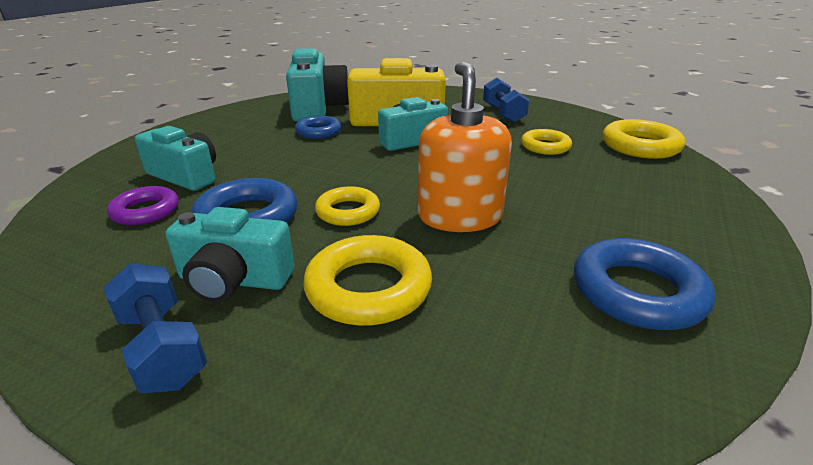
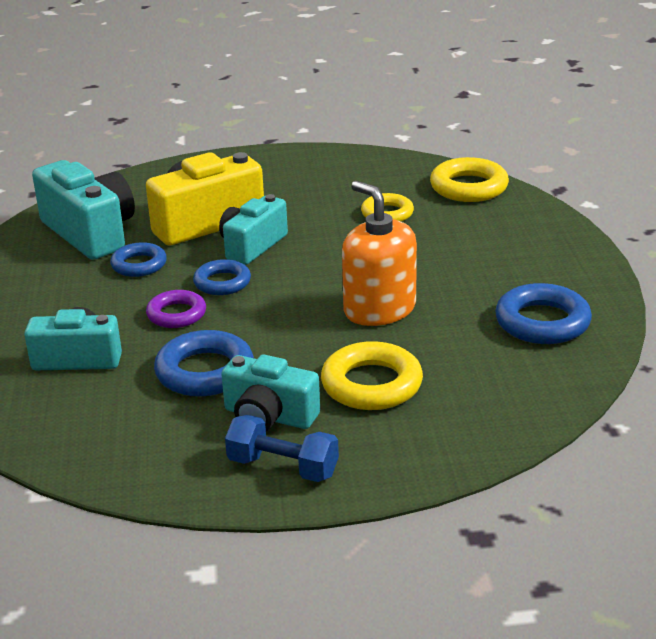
camera: 30 degrees left, 0 degrees up
purple ring [107,186,179,225] -> purple ring moved to [146,290,206,328]
turquoise camera [166,207,295,302] -> turquoise camera turned 45 degrees clockwise [221,355,320,431]
yellow ring [315,186,380,226] -> none
blue dumbbell [483,78,530,123] -> none
none -> blue ring [193,259,251,295]

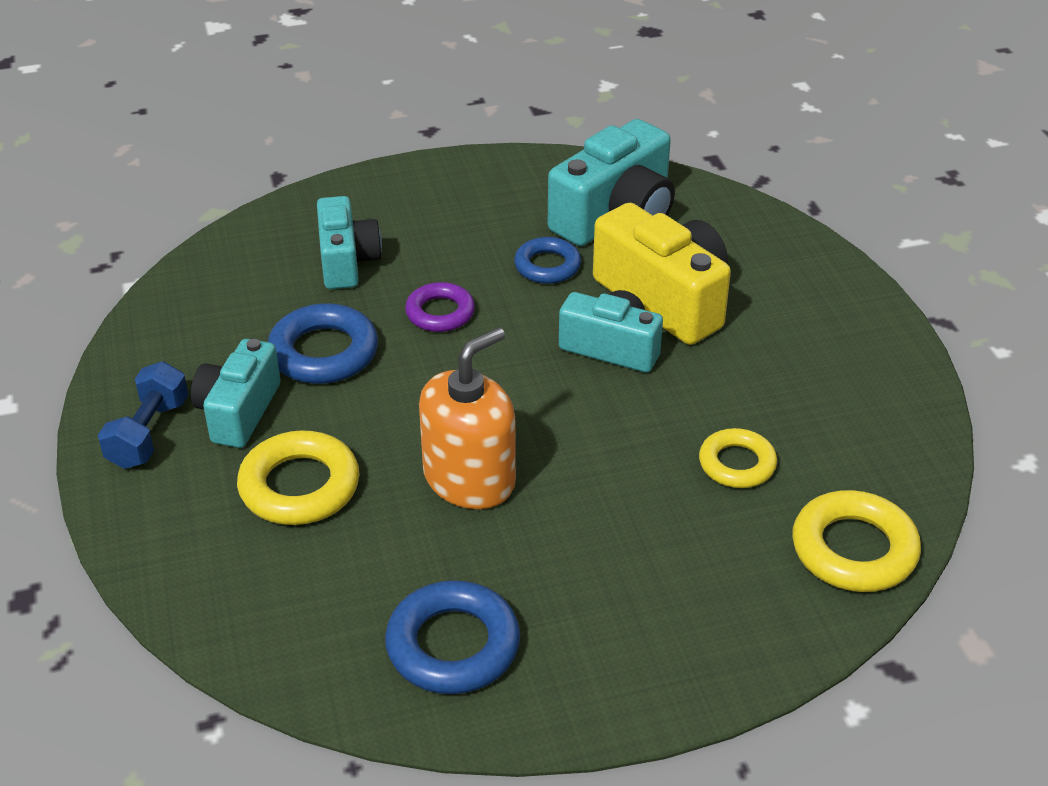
camera: 80 degrees right, 10 degrees up
blue ring [193,259,251,295] -> none

